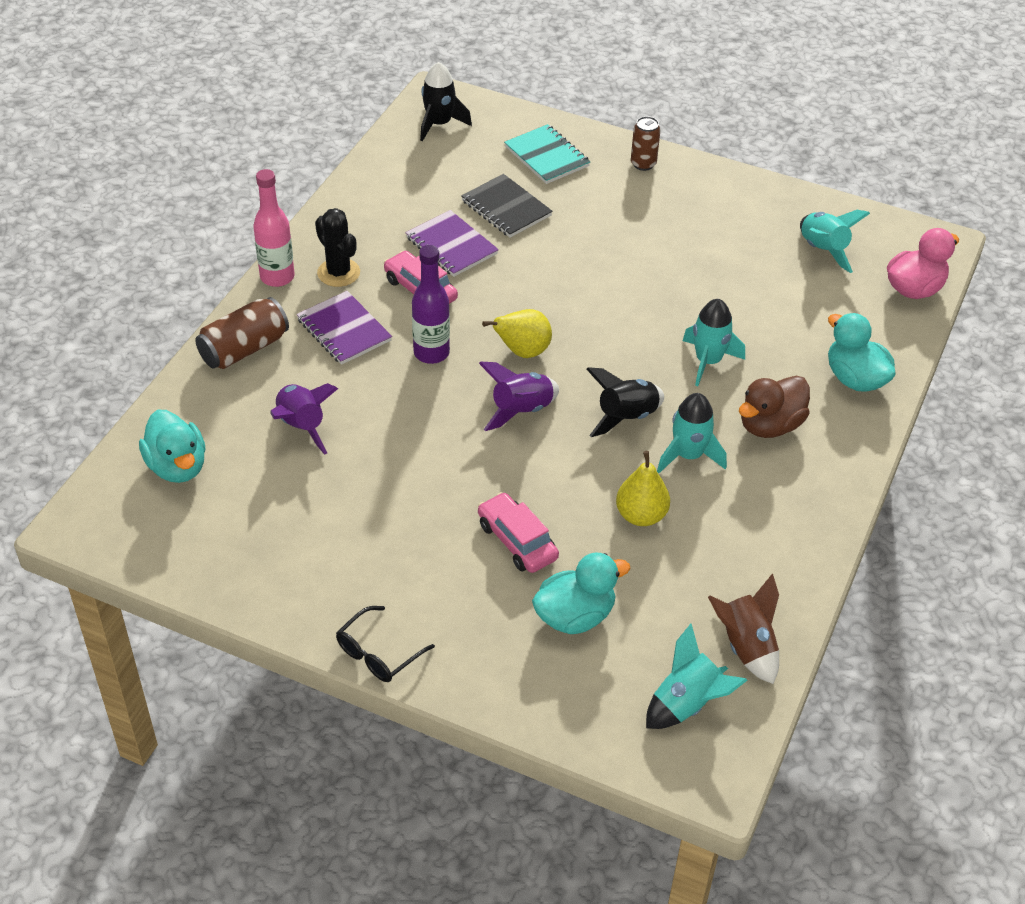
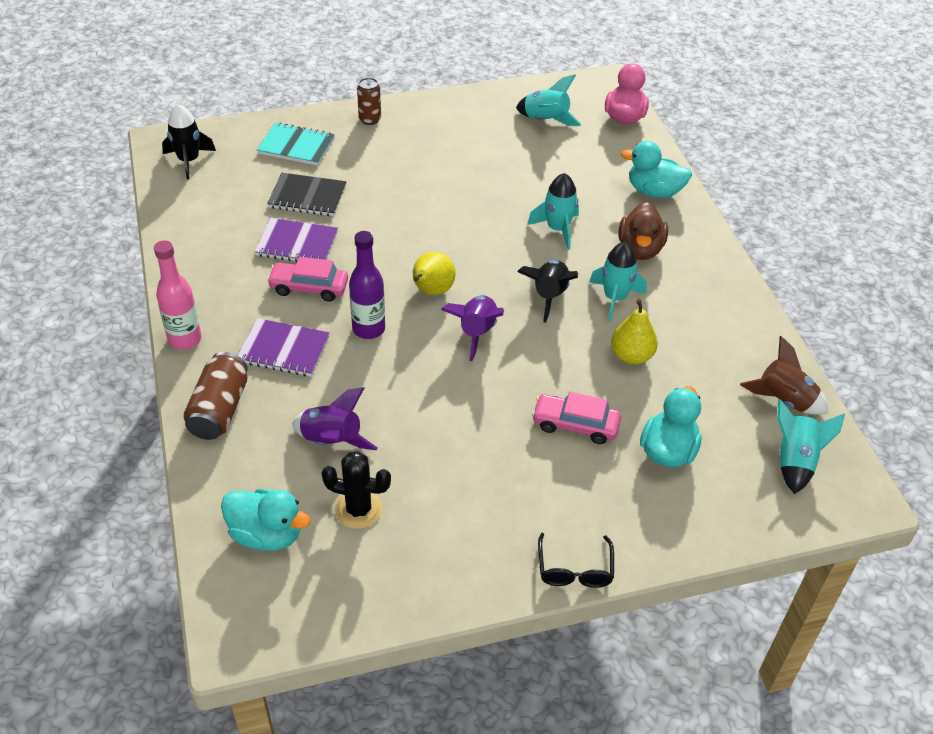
camera: 40 degrees left, 0 degrees up
black cactus [315,208,360,287] -> black cactus moved to [322,451,391,529]

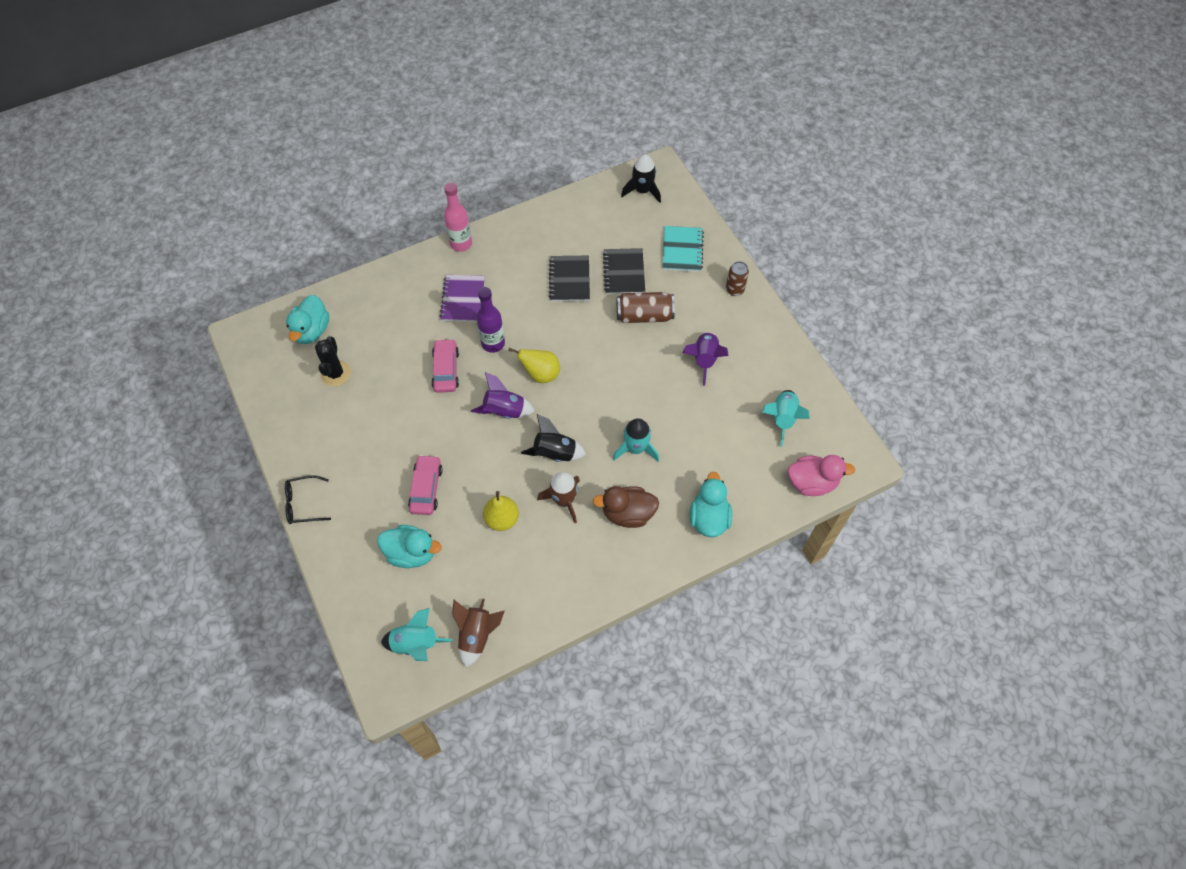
camera: 80 degrees right, 15 degrees up
brown can [183,352,248,440] -> brown can moved to [617,292,675,323]
purple notebook [255,218,338,262] -> black notebook [549,256,590,302]
pink car [267,257,348,302] -> pink car moved to [431,339,459,393]
purple rocket [292,387,377,450] -> purple rocket moved to [682,332,728,386]
turquoise rocket [589,242,647,321] -> brown rocket [537,472,580,523]

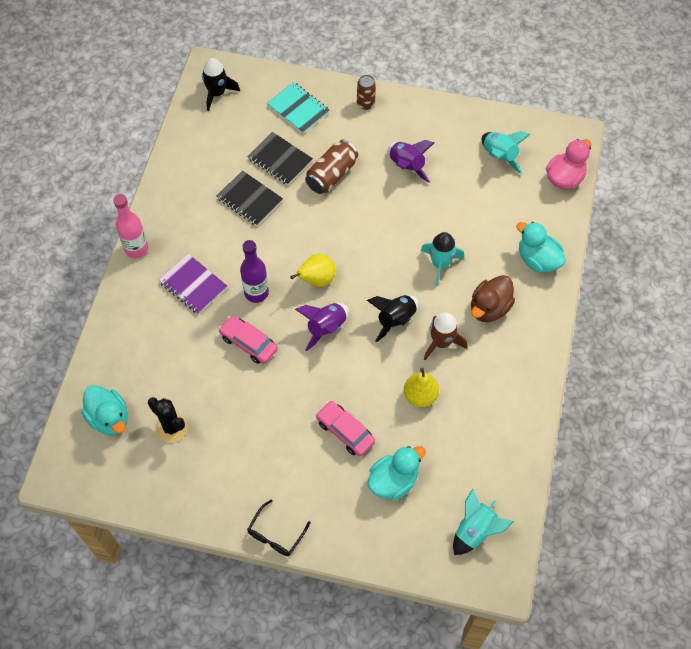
camera: 50 degrees left, 0 degrees up
brown rocket [452,599,505,668] -> none

